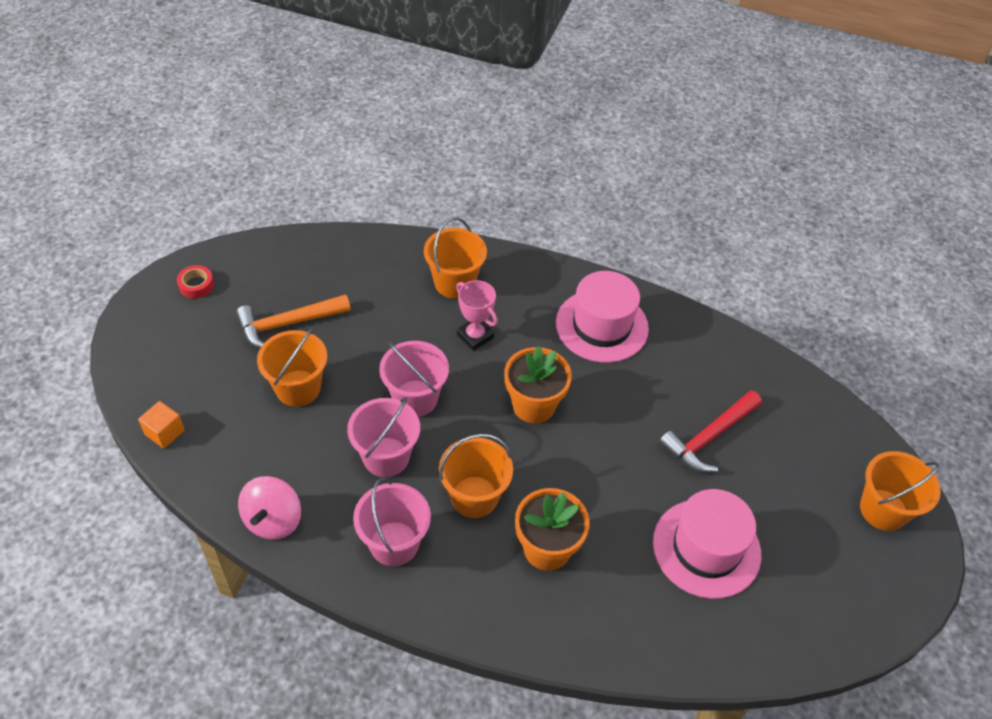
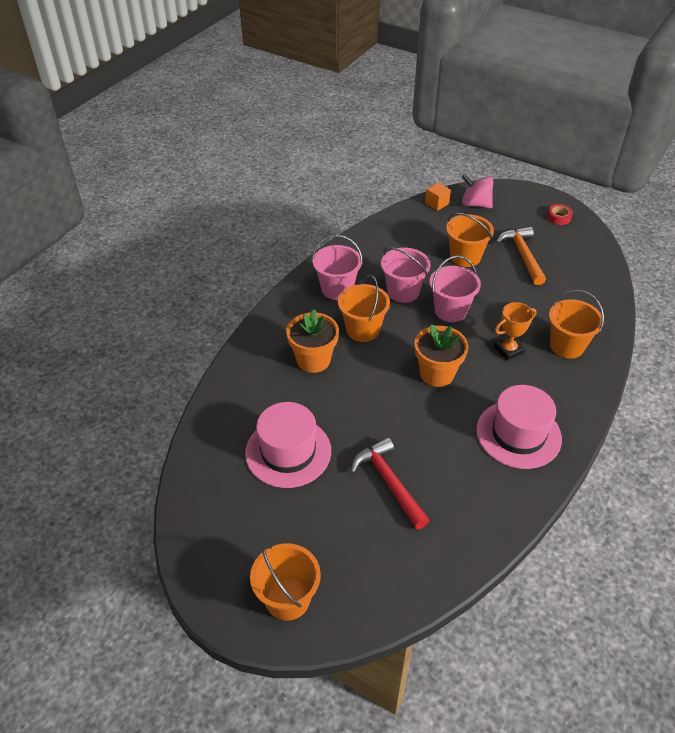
camera: 105 degrees right, 5 degrees down
pink spinning top [238,476,301,540] -> pink spinning top moved to [462,174,493,208]
pink trophy [456,280,498,351] -> orange trophy [494,302,537,361]

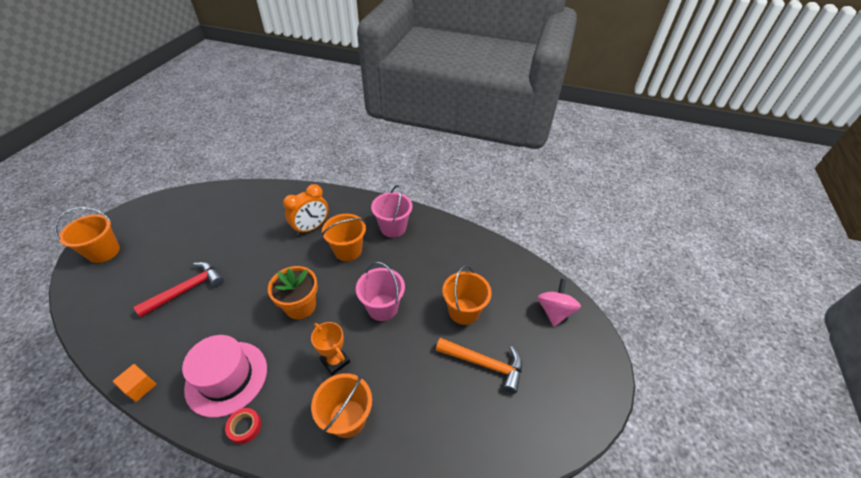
camera: 75 degrees right, 0 degrees up
pink hat [245,402,331,488] -> none
orange flower pot [286,309,339,373] -> orange clock [283,184,329,235]
pink bucket [381,247,431,303] -> none
orange cube [425,183,451,211] -> orange cube moved to [113,364,156,402]
orange hammer [496,227,546,285] -> orange hammer turned 45 degrees clockwise [436,338,522,393]
red tape [547,204,573,225] -> red tape moved to [225,408,261,444]

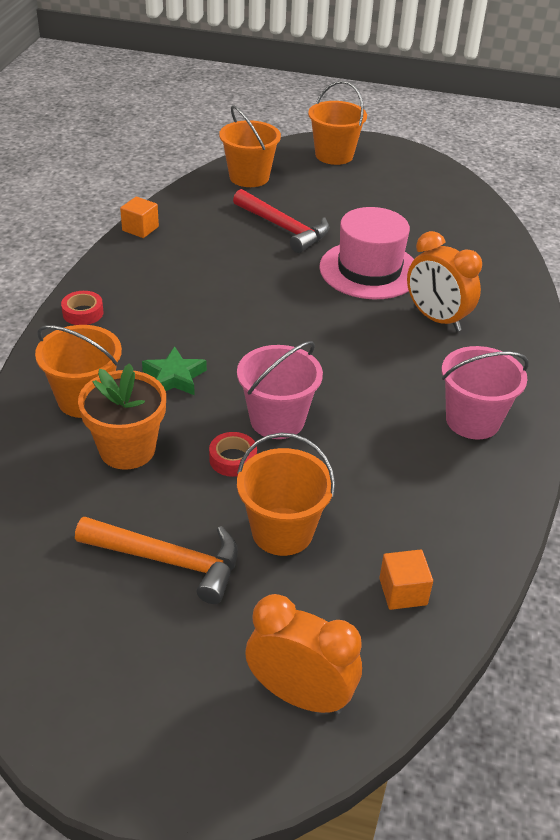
camera: 85 degrees right, 5 degrees down
pink hat [182,335,267,418] -> pink hat moved to [319,207,414,299]
orange flower pot [268,266,318,319] -> orange flower pot moved to [78,363,166,470]
orange trophy [311,322,350,375] -> green star [142,346,207,395]
orange bucket [322,214,366,261] -> orange bucket moved to [219,105,281,187]
orange hammer [436,338,522,393] -> orange hammer turned 90 degrees counterclockwise [75,516,238,604]
pink spinning top [538,279,581,327] -> orange clock [245,594,362,714]
none -> red tape [209,432,257,477]
none -> orange cube [379,550,433,610]

